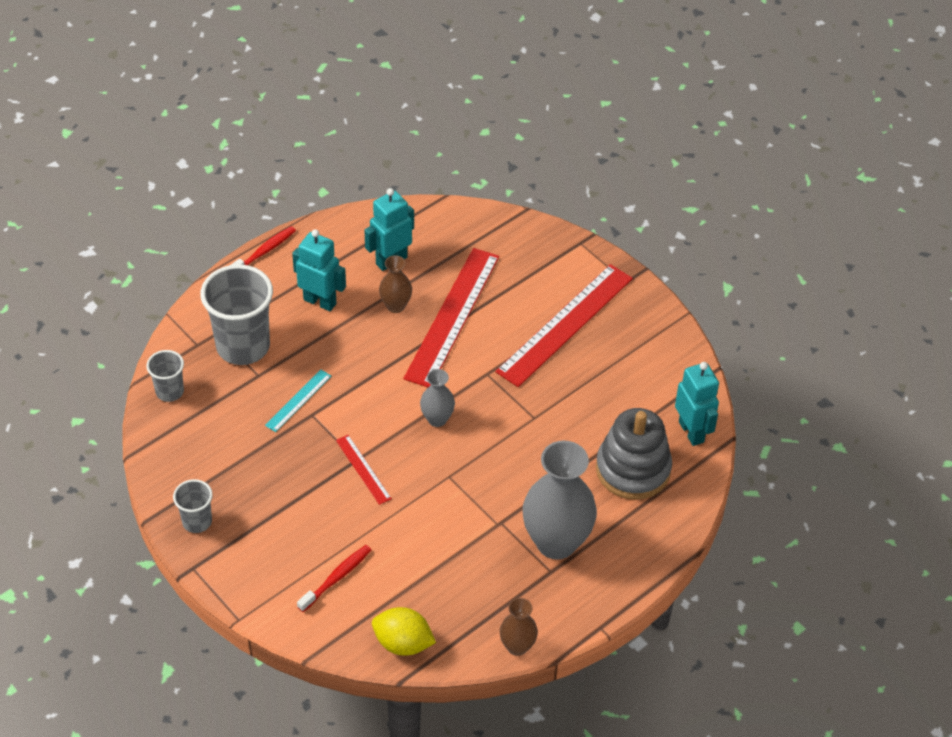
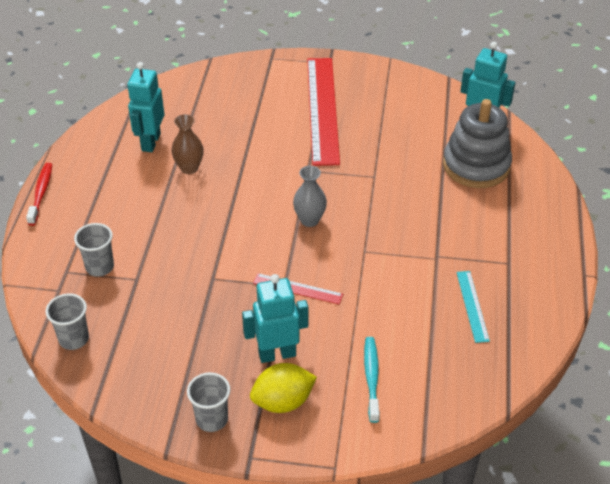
camera: 40 degrees left, 5 degrees down
grey cup [200,264,273,365] -> grey cup [74,223,114,277], size x0.51
turquoise ruler [265,370,331,432] -> turquoise ruler moved to [456,271,490,343]
turquoise robot [292,229,346,311] -> turquoise robot moved to [242,274,308,363]
red toothbrush [297,545,371,612] -> turquoise toothbrush [364,337,380,423]
yellow lemon [372,607,436,656] -> yellow lemon moved to [250,363,317,413]
red ruler [403,248,499,387] -> none
brown vase [500,598,538,656] -> none
grey vase [523,441,597,560] -> none

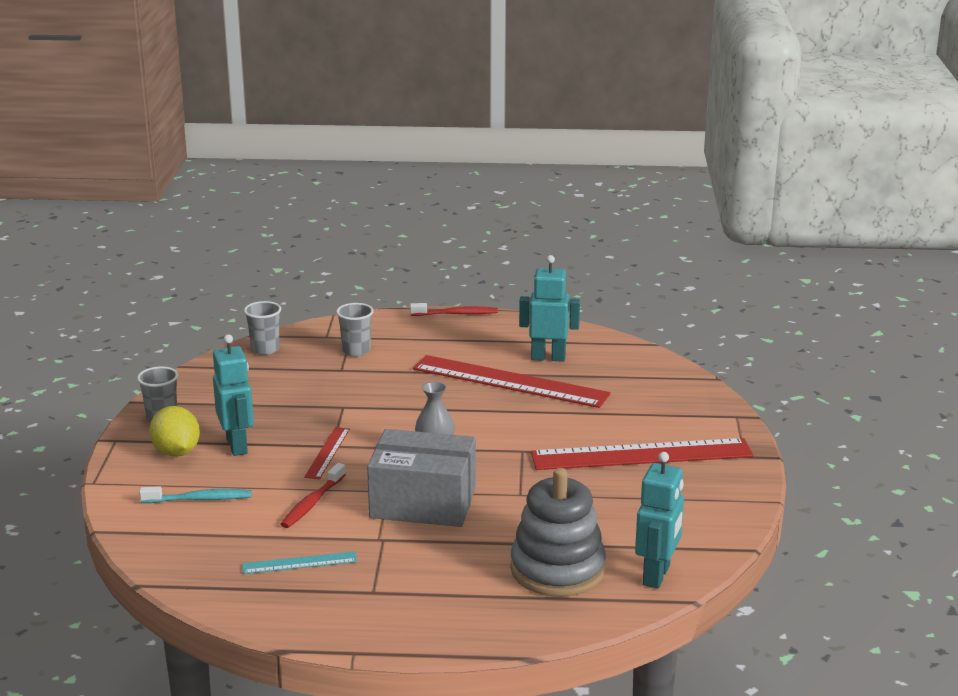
camera: 85 degrees right, 20 degrees down
brown vase [171,114,204,174] -> red ruler [413,355,610,408]
none -> red toothbrush [280,463,346,528]
none -> grey box [367,429,476,527]

